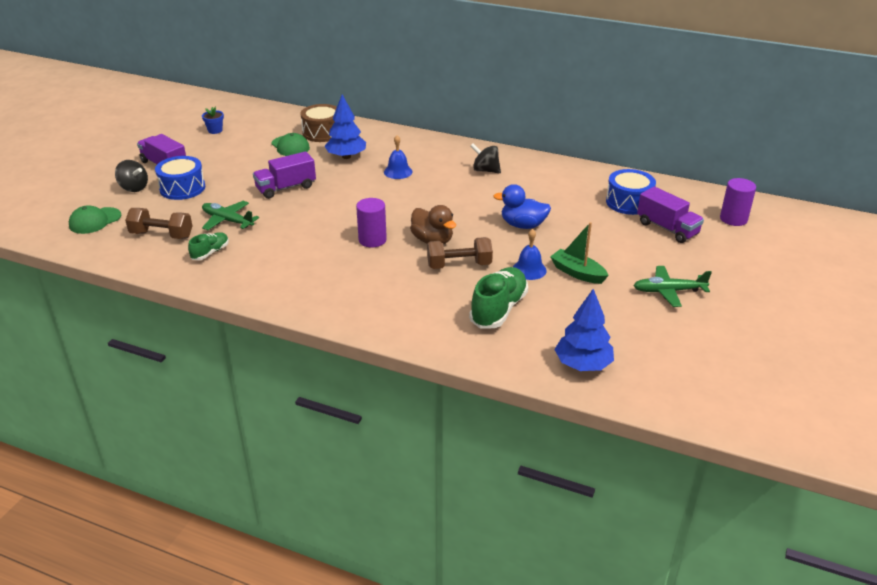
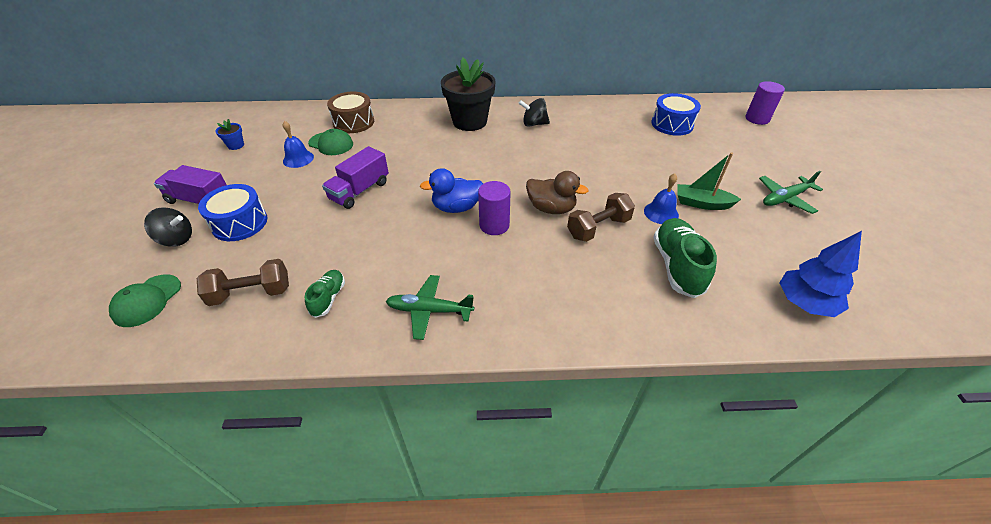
camera: 25 degrees left, 10 degrees up
green plane [202,201,259,230] -> green plane moved to [386,275,474,340]
blue tree [325,94,366,159] -> none
blue bell [384,135,413,179] -> blue bell moved to [283,121,314,168]
blue duck [493,184,551,229] -> blue duck moved to [420,168,483,213]
purple truck [637,186,704,243] -> none
none -> black flower pot [441,58,496,131]

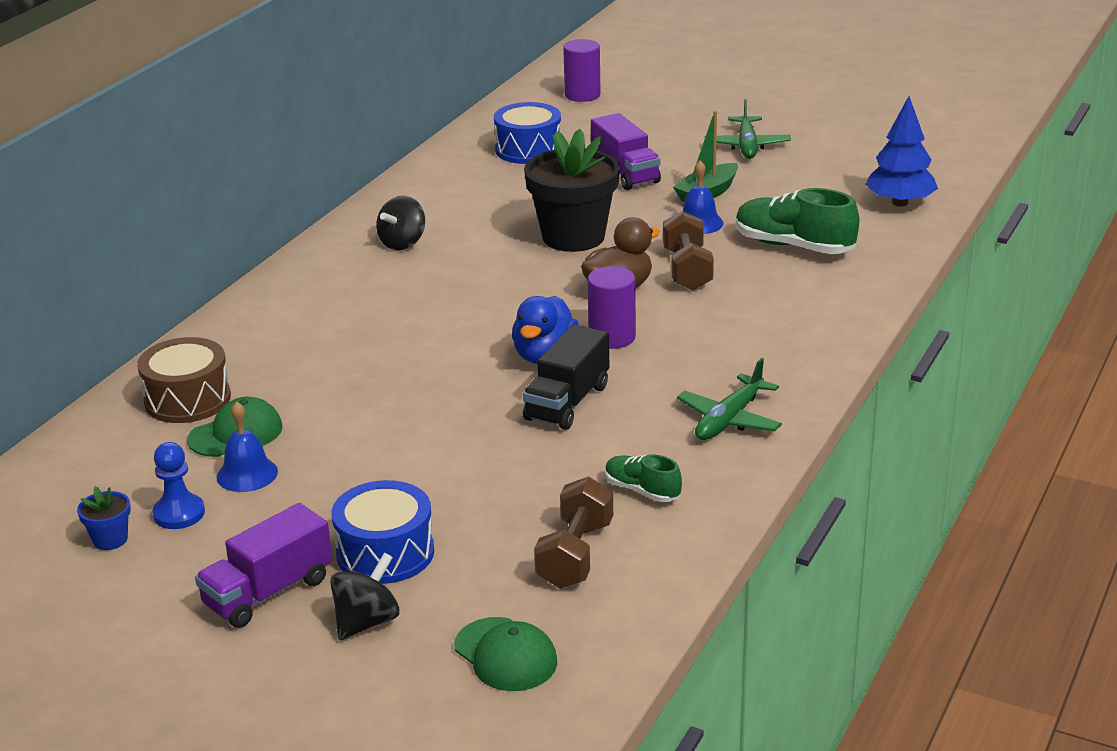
camera: 60 degrees left, 15 degrees down
purple truck [322,146,389,209] -> purple truck moved to [591,113,661,190]
black flower pot [441,58,496,131] -> black flower pot moved to [524,129,620,252]
none -> blue pawn [152,442,205,529]
none -> black truck [523,324,609,430]

